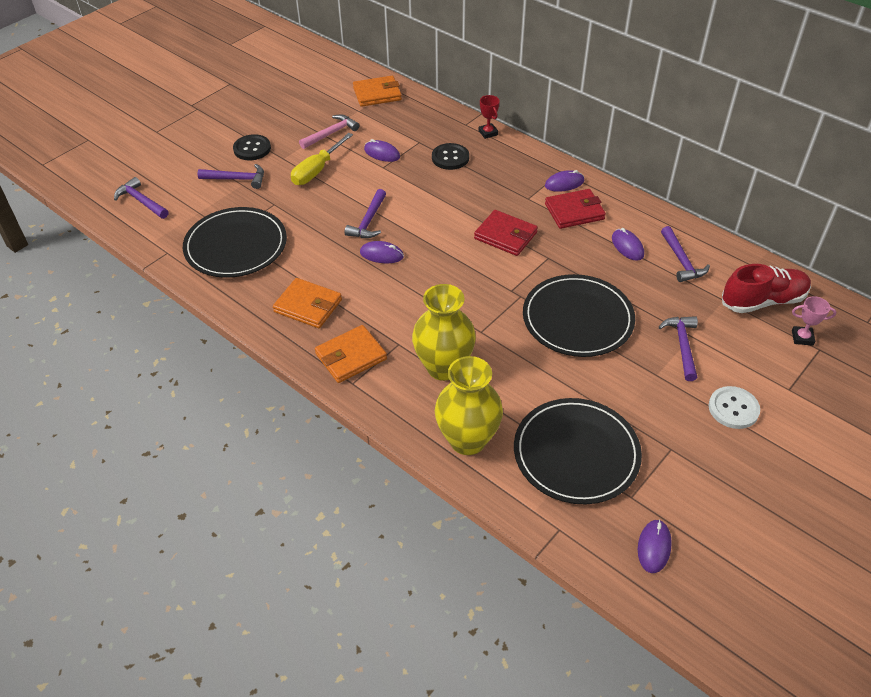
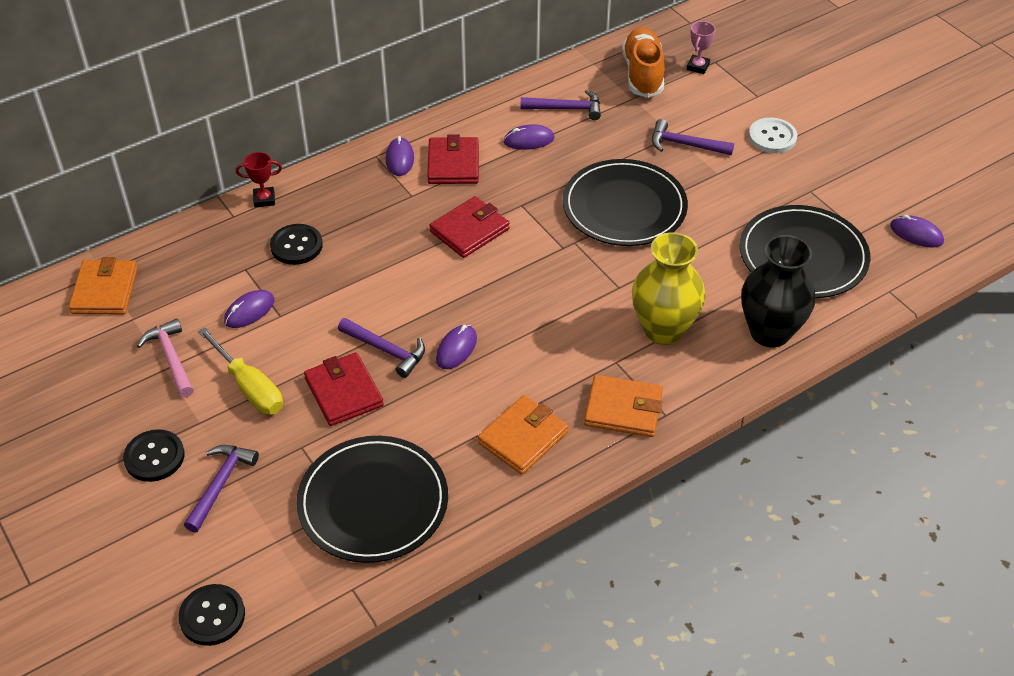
camera: 75 degrees left, 0 degrees up
purple hammer [114,177,169,219] -> black button [178,584,245,646]
orange wallet [315,325,387,383] -> orange wallet turned 60 degrees counterclockwise [584,375,663,437]
yellow vase [435,356,503,455] -> black vase [741,235,815,348]
red shoe [722,264,811,313] -> orange shoe [622,27,665,98]
none -> red wallet [304,352,384,426]

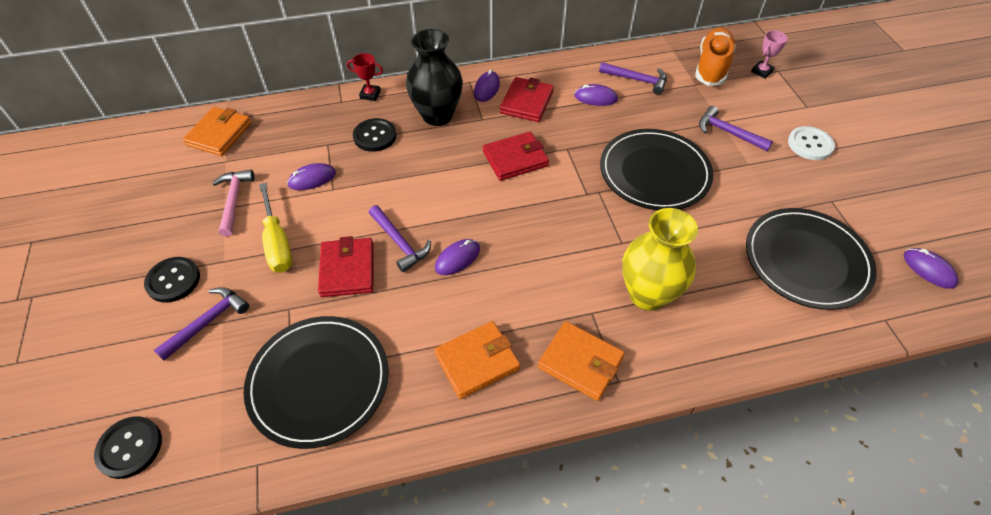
camera: 20 degrees right, 5 degrees up
black vase [741,235,815,348] -> black vase moved to [406,29,463,126]

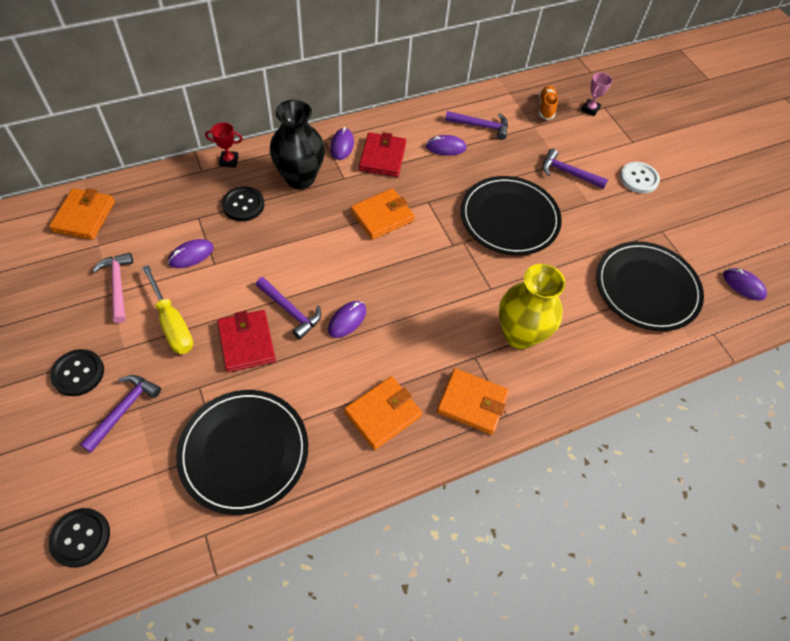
camera: 15 degrees left, 5 degrees up
red wallet [483,132,549,181] -> orange wallet [351,188,415,240]
orange shoe [695,28,736,86] -> orange shoe [539,86,558,120], size x0.59

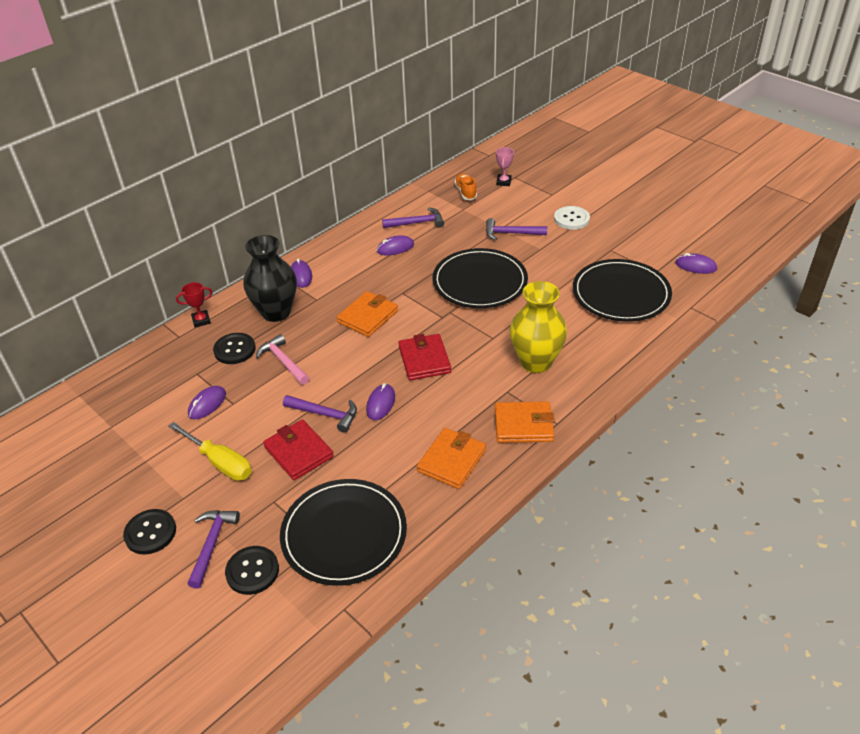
camera: 15 degrees left, 15 degrees down
black button [48,508,110,568] -> black button moved to [225,546,279,595]
orange wallet [49,188,115,240] -> none
pink hammer [92,253,133,323] -> pink hammer moved to [256,334,309,385]
red wallet [359,132,406,177] -> red wallet moved to [398,334,451,380]

